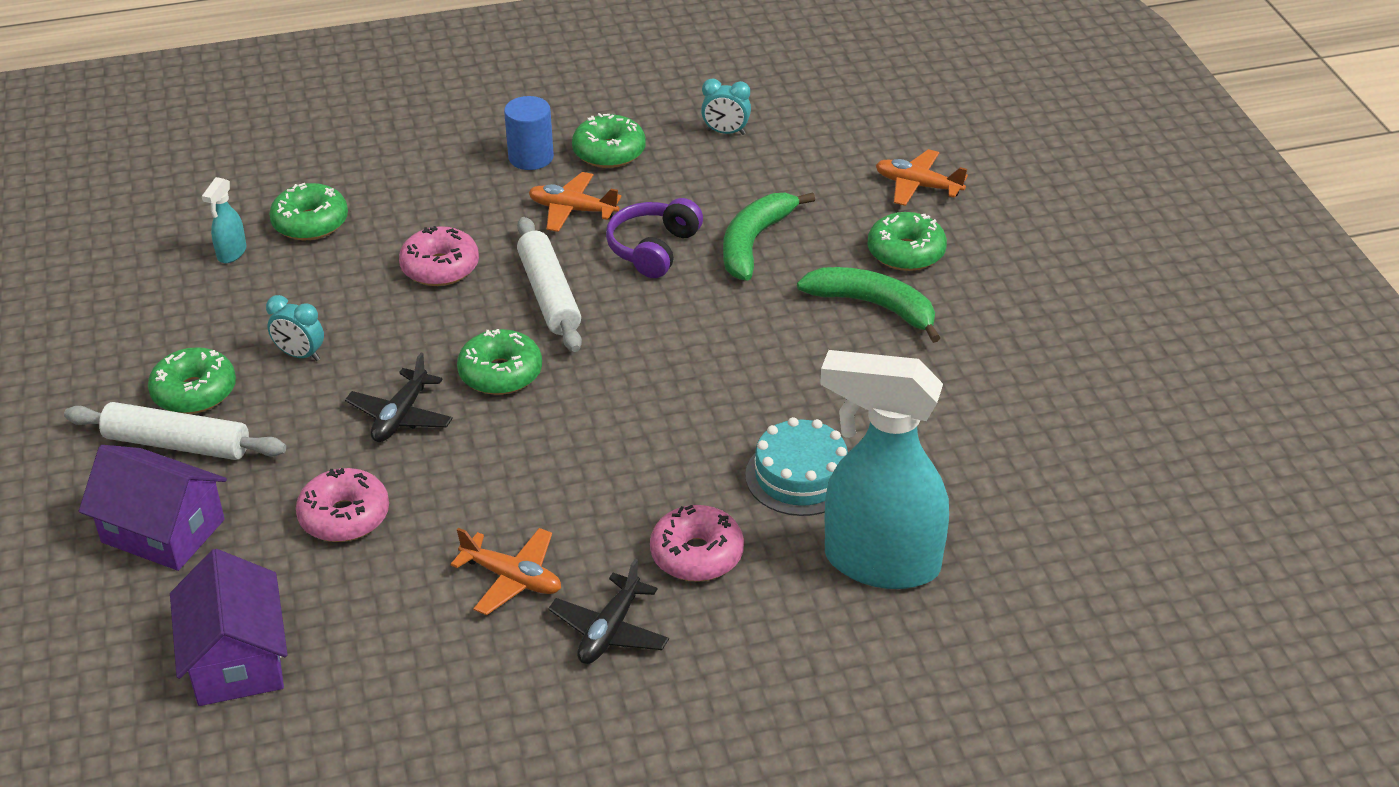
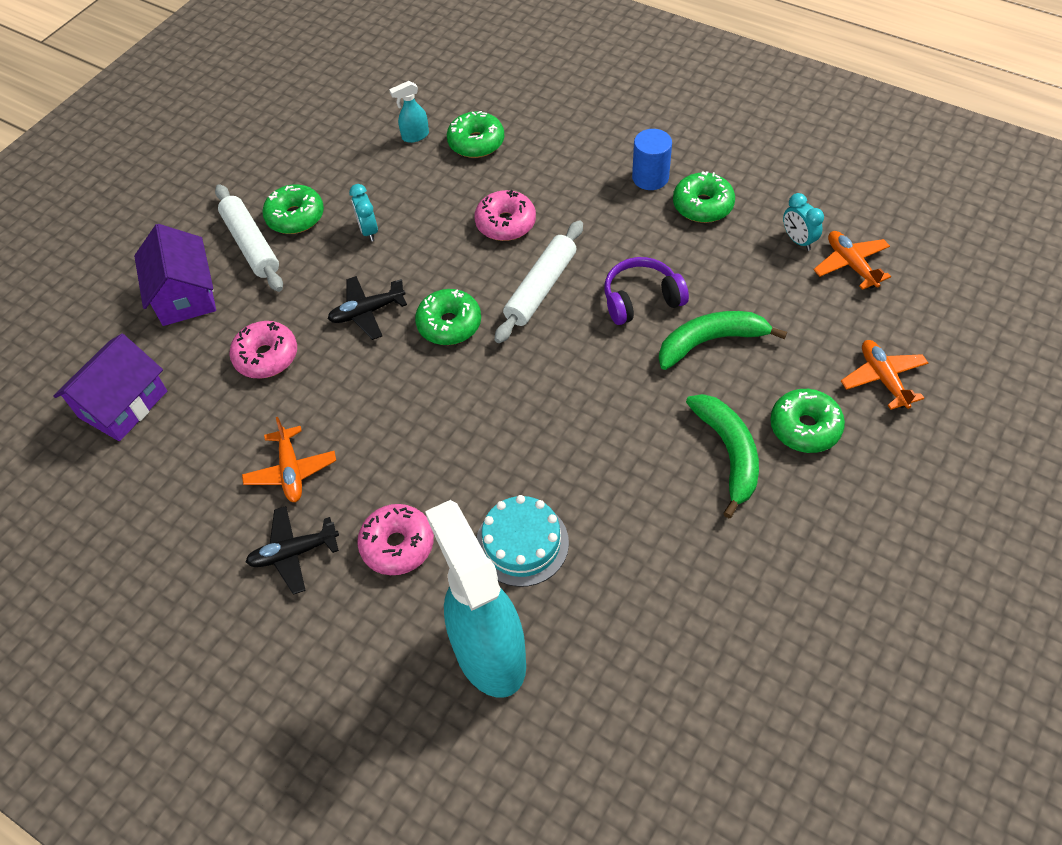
camera: 50 degrees right, 15 degrees up
orange plane [529,172,621,232] -> orange plane moved to [814,231,891,290]

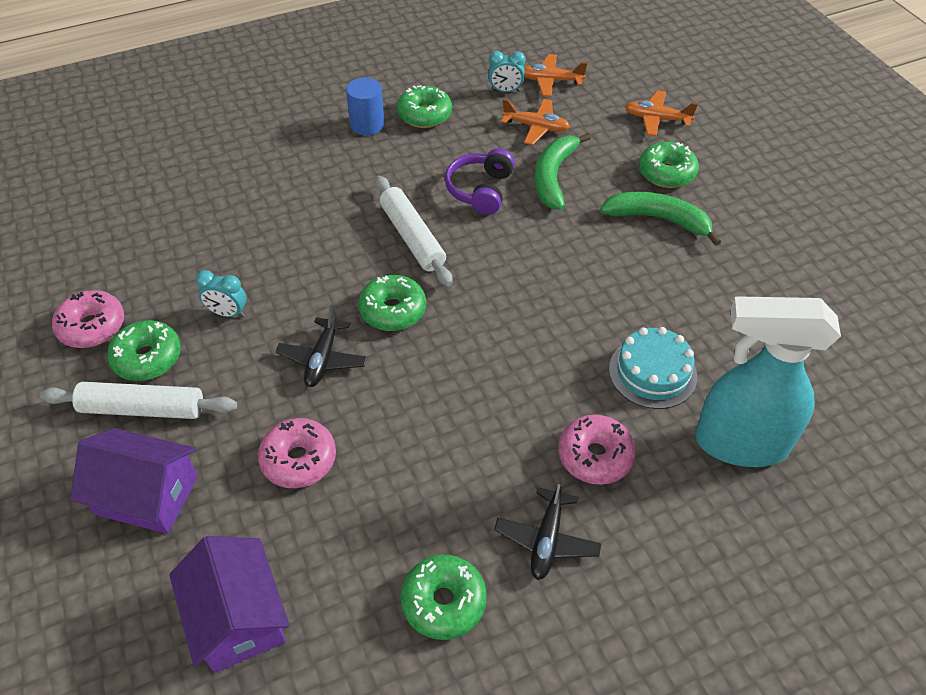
camera: 60 degrees left, 5 degrees down
orange plane [242,417,336,502] -> orange plane moved to [501,99,570,145]
turquoise spray bottle [389,81,429,143] -> none
green donut [447,111,504,158] -> green donut moved to [401,555,487,640]
pink donut [474,190,536,241] -> pink donut moved to [52,290,124,348]

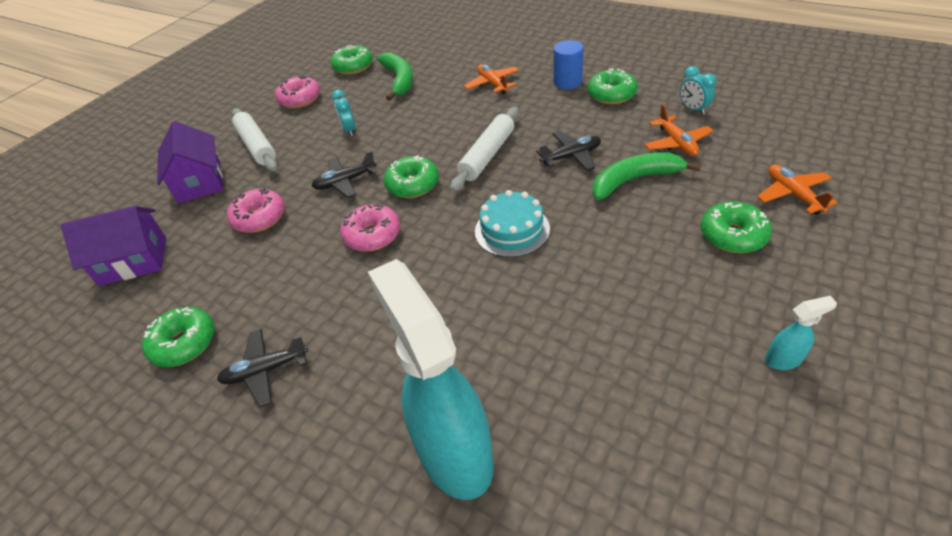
camera: 60 degrees right, 5 degrees down
green donut [107,320,181,381] -> green donut moved to [331,45,373,75]
purple house [169,536,290,673] -> purple house turned 45 degrees clockwise [61,206,166,286]
purple headphones [445,148,515,215] -> black plane [536,131,601,171]
orange plane [524,54,587,97] -> orange plane moved to [464,64,519,95]
pink donut [558,415,636,485] -> pink donut moved to [340,203,400,252]
green banana [600,192,721,246] -> green banana moved to [377,52,413,101]
turquoise cake [609,327,697,409] -> turquoise cake moved to [475,190,550,257]
none -> turquoise spray bottle [765,296,837,370]

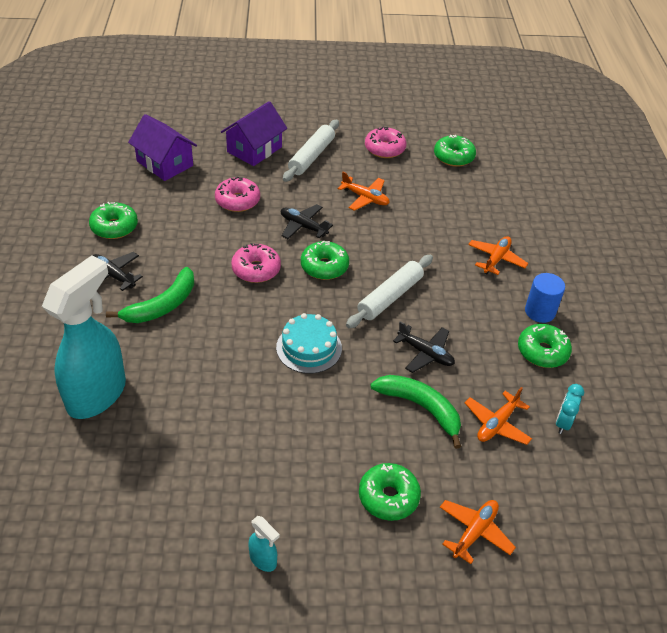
camera: 50 degrees right, 0 degrees up
turquoise clock [332,90,356,136] -> orange plane [338,172,390,211]
green banana [377,52,413,101] -> green banana moved to [106,267,194,323]
white rolling pin [450,107,518,192] -> white rolling pin turned 45 degrees counterclockwise [346,255,433,328]

